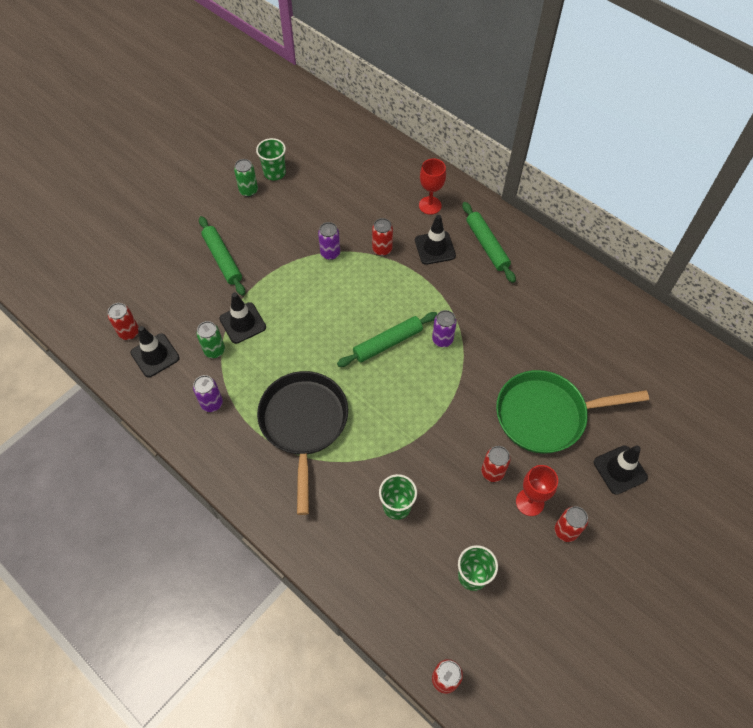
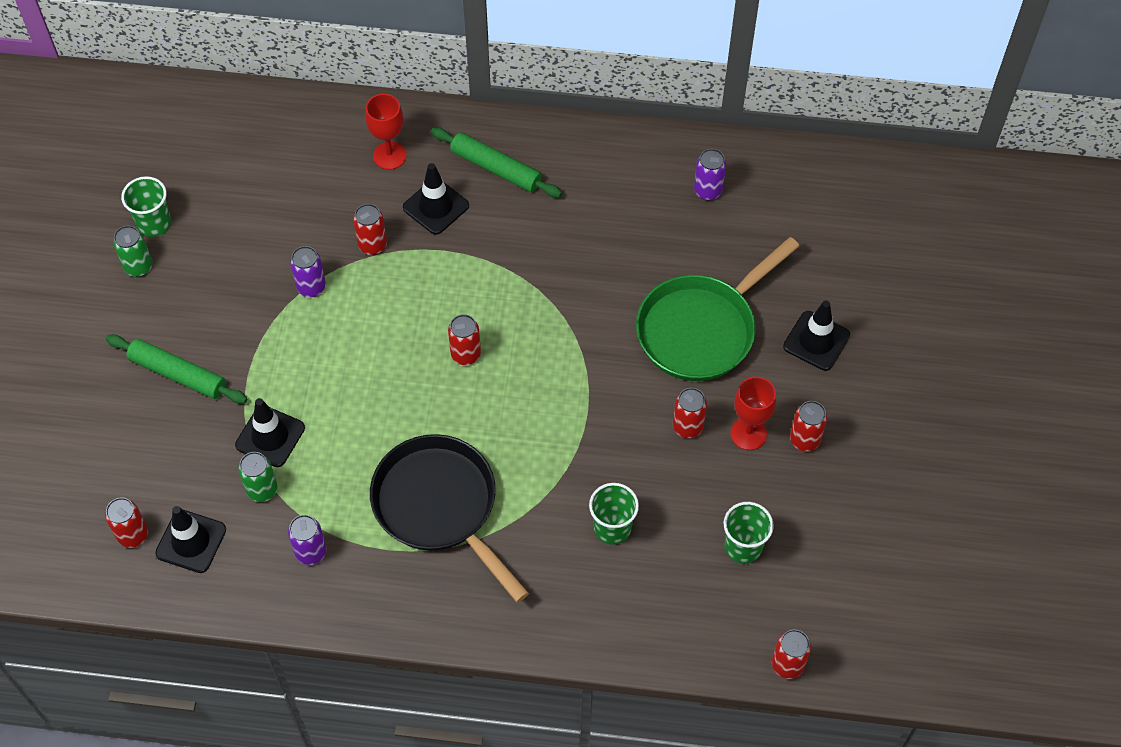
camera: 35 degrees left, 0 degrees up
green rolling pin [337,312,437,367] -> red can [448,314,481,365]
purple can [432,310,457,347] -> purple can moved to [694,149,726,200]

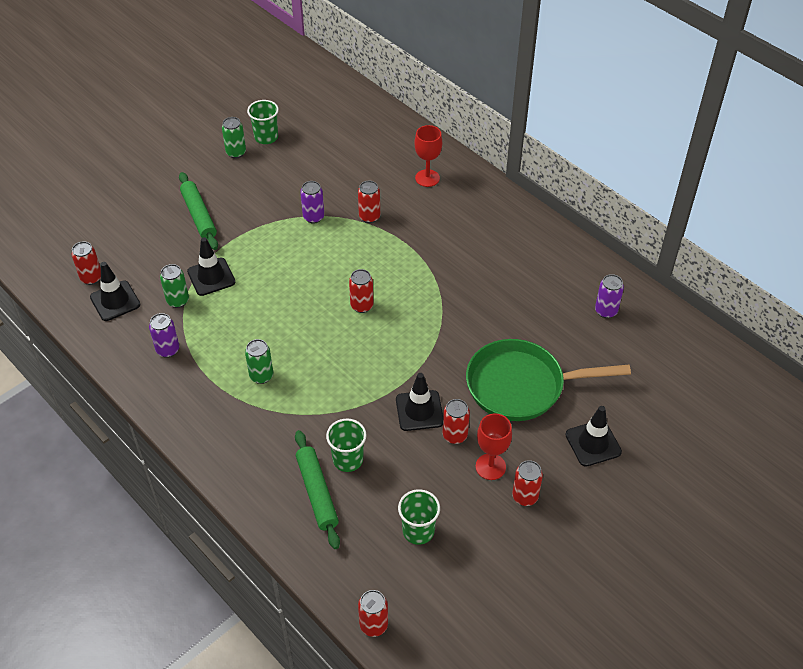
camera: 40 degrees right, 10 degrees down
black pan [370,434,529,602] -> green can [245,339,273,384]
black traffic cone [403,163,469,235] -> black traffic cone moved to [396,373,443,431]
green rolling pin [431,127,562,198] -> green rolling pin moved to [295,430,340,549]

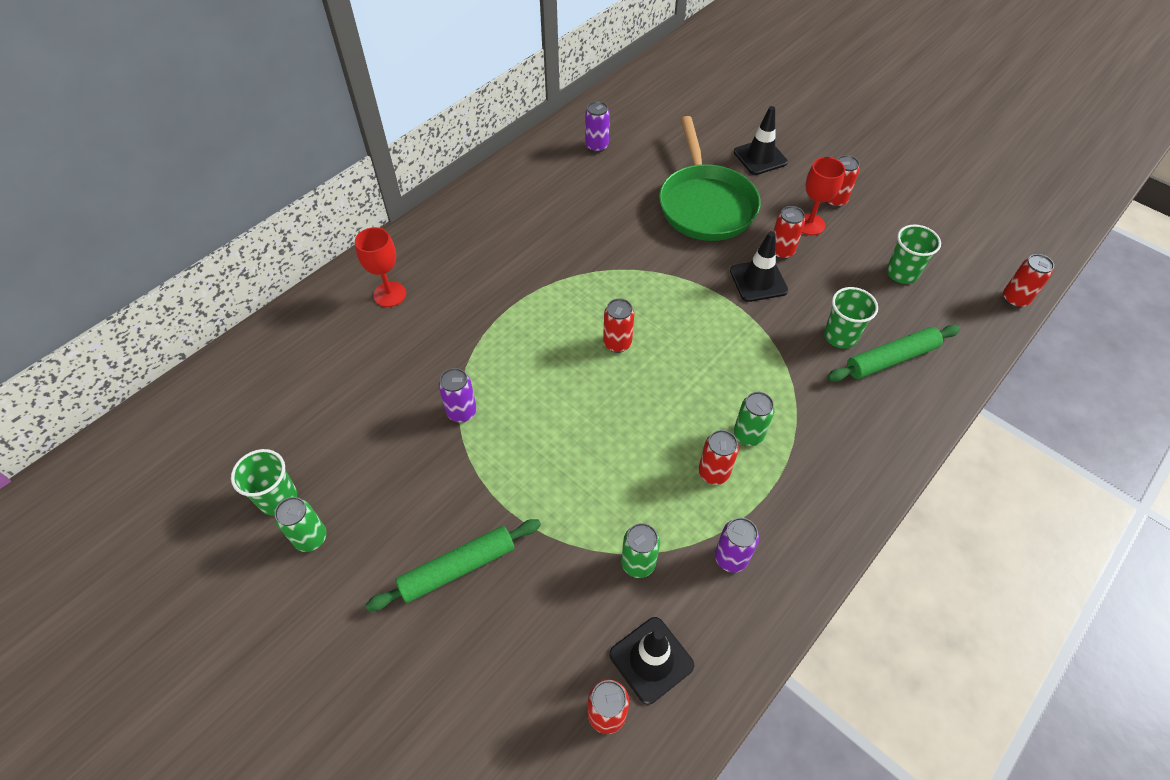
camera: 95 degrees left, 5 degrees up
black traffic cone [187,237,235,296] -> none
red can [358,181,380,223] -> red can moved to [699,430,739,485]

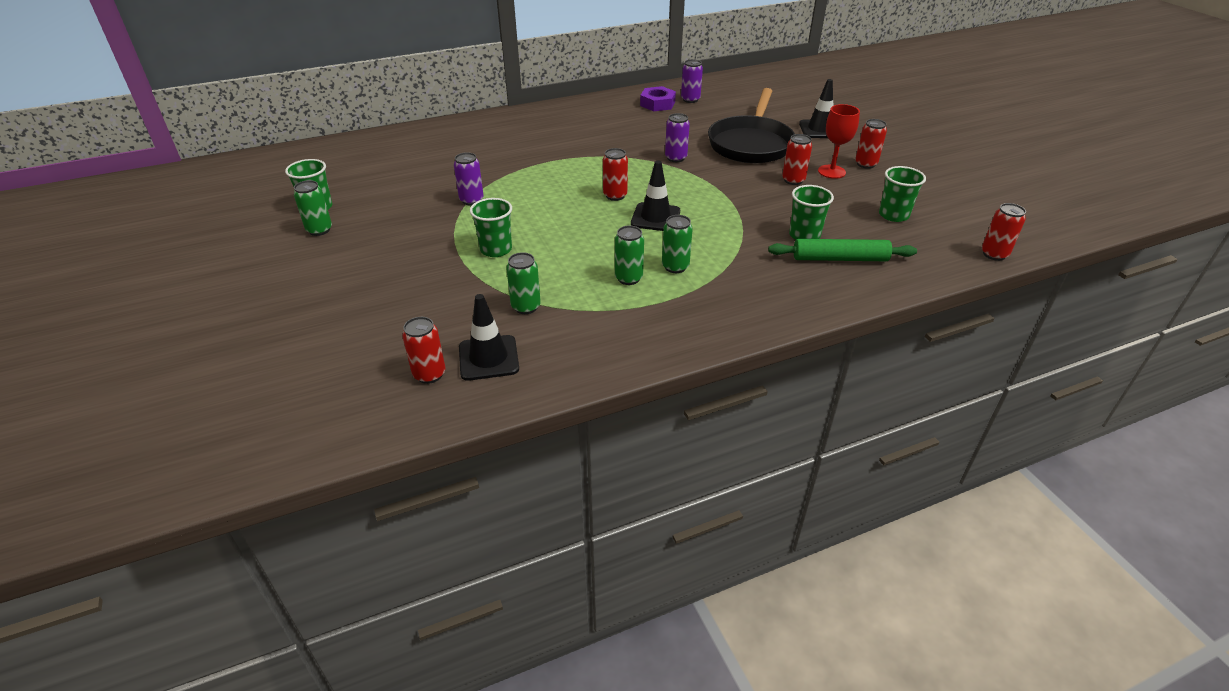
camera: 25 degrees right, 15 degrees down
red goblet [355,227,406,307] -> none
green rolling pin [366,519,541,611] -> none
green pan [659,116,761,241] -> black pan [708,88,795,163]
red can [699,430,739,485] -> green can [615,226,644,285]
purple can [715,518,759,573] -> purple can moved to [665,113,690,162]
black traffic cone [730,231,788,302] -> black traffic cone moved to [631,161,680,231]
none -> green cup [470,198,512,257]
none -> purple nut [640,86,676,111]

